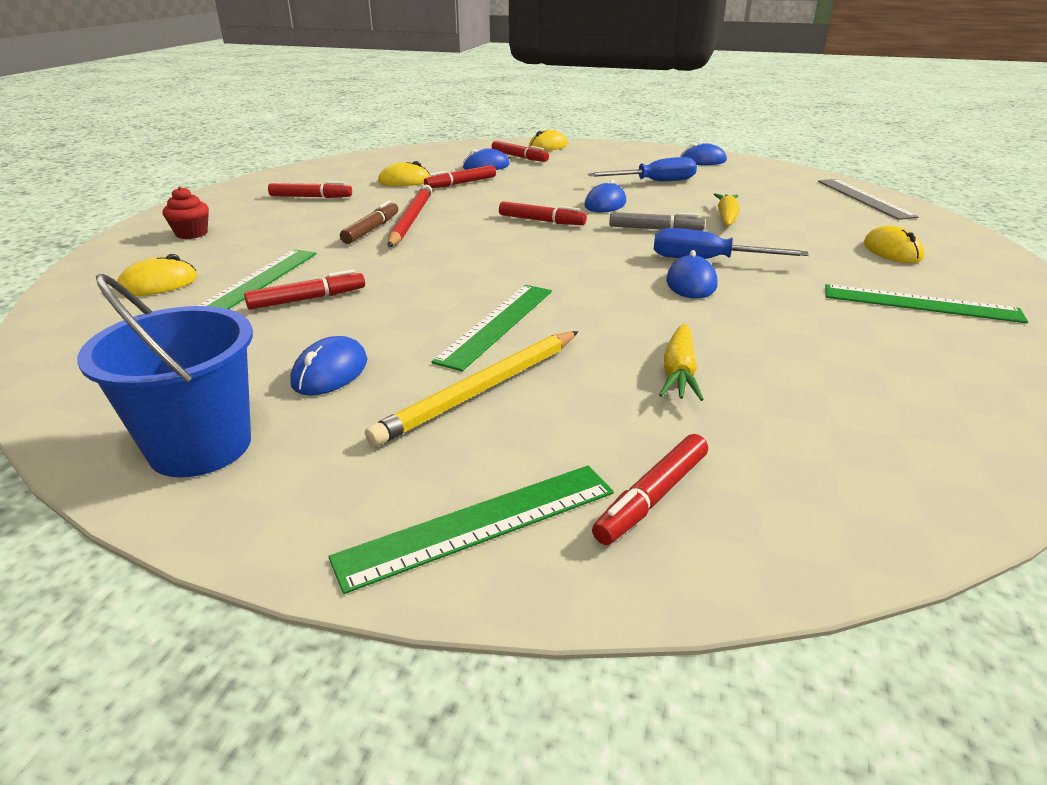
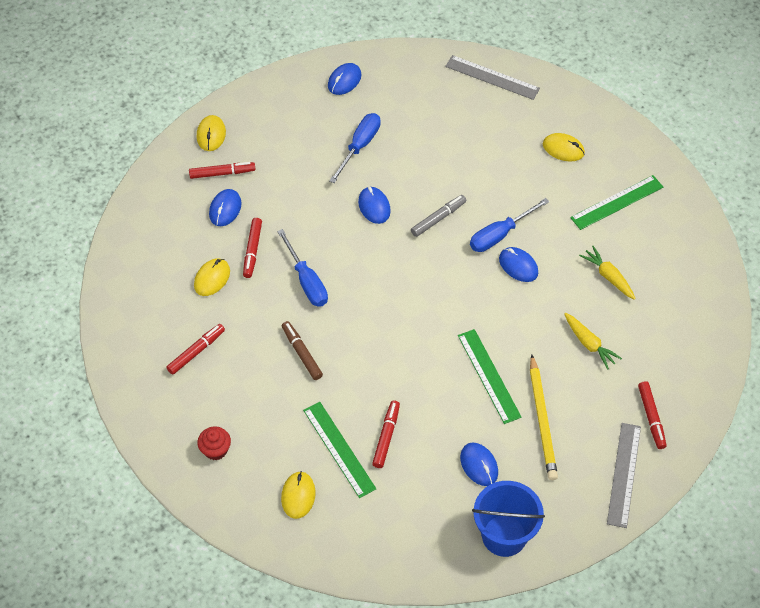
camera: 50 degrees left, 25 degrees up
green ruler [329,465,614,594] -> grey ruler [607,423,641,528]
red pencil [388,184,432,247] -> none
red marker [499,201,587,225] -> none
yellow carrot [714,193,740,226] -> yellow carrot moved to [579,246,636,300]
none -> blue screwdriver [277,229,328,307]

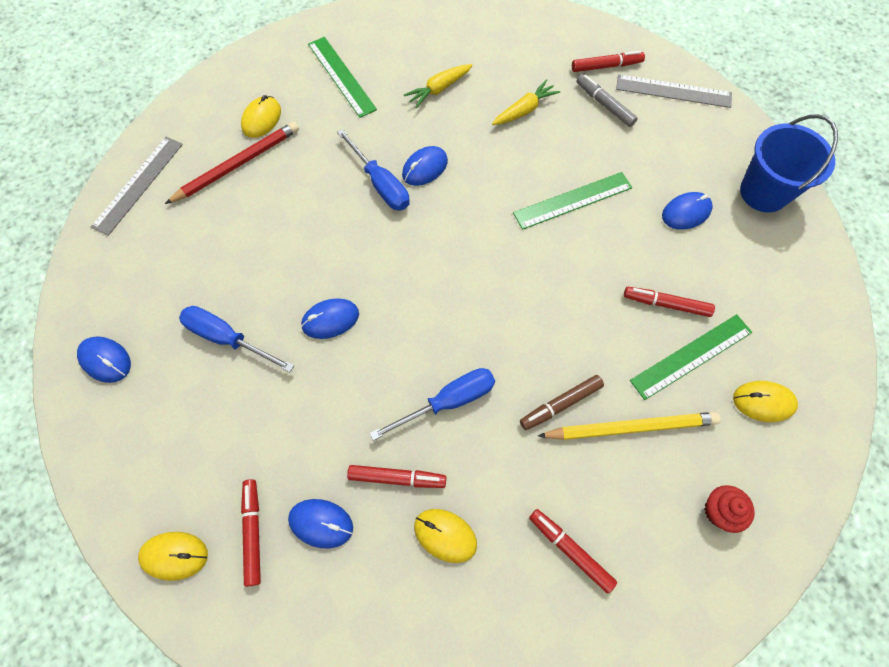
camera: 90 degrees left, 10 degrees up
grey marker [411,195,466,237] -> grey marker moved to [576,74,638,127]
yellow pencil [530,354,558,480] -> yellow pencil moved to [538,412,721,440]
none -> red pencil [165,122,299,204]

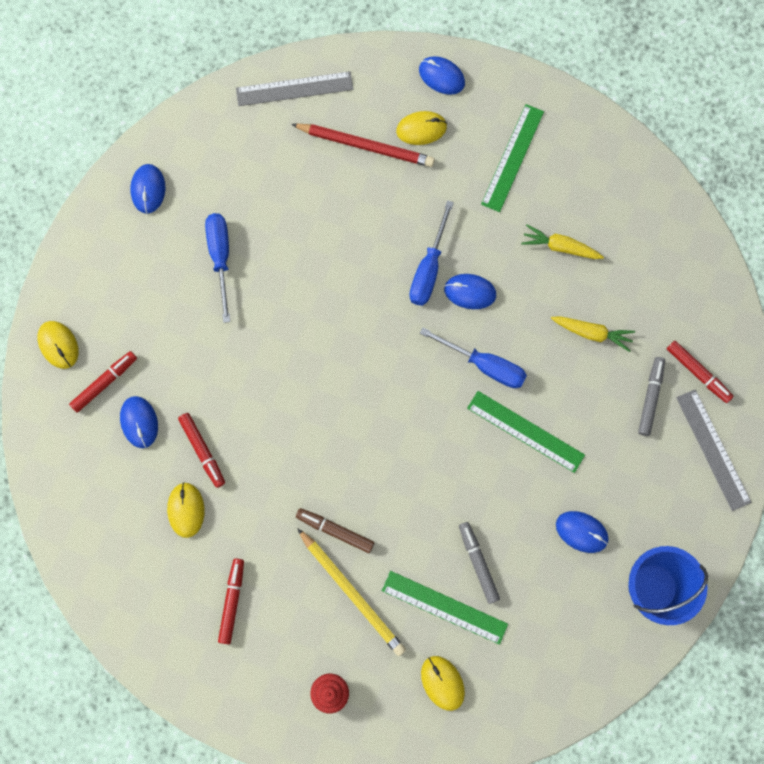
camera: 55 degrees right, 10 degrees up
blue mouse [301,298,359,339] -> blue mouse moved to [419,56,465,95]
blue screwdriver [370,368,495,441] -> blue screwdriver moved to [420,327,527,388]
red marker [624,287,715,317] -> grey marker [459,522,500,604]

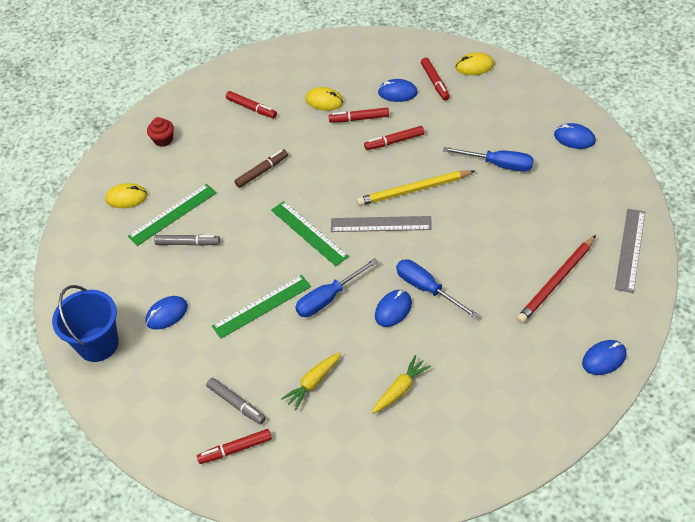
camera: 120 degrees right, 25 degrees down
yellow pencil [297,528,406,656] -> yellow pencil moved to [357,170,475,206]
yellow mouse [396,111,447,145] -> none
green ruler [481,104,544,212] -> green ruler moved to [271,201,349,266]
grey ruler [676,390,752,511] -> grey ruler moved to [331,216,432,232]
none -> red marker [364,126,424,150]

